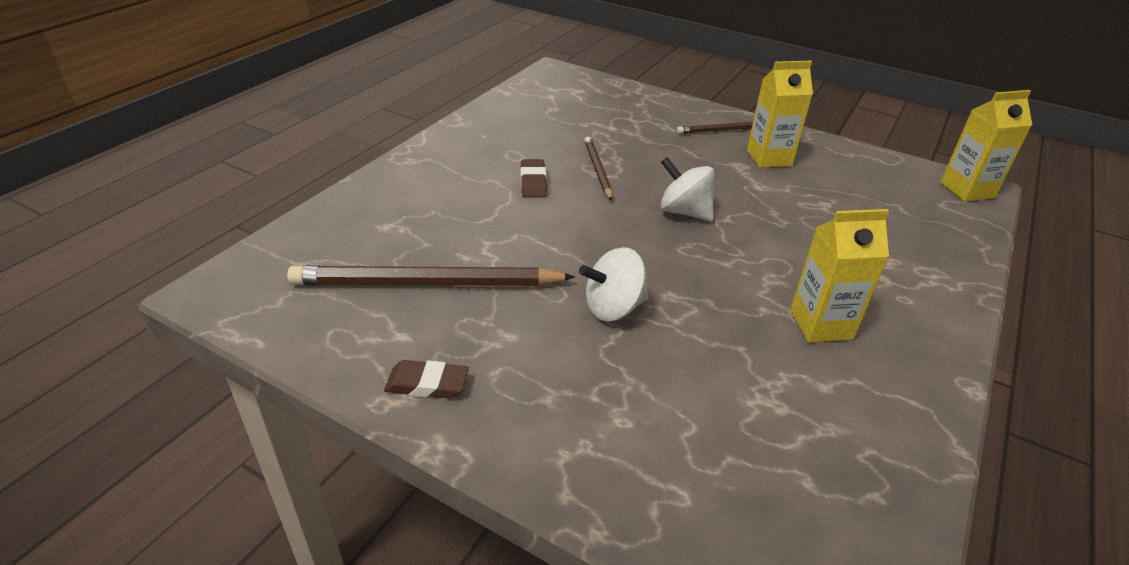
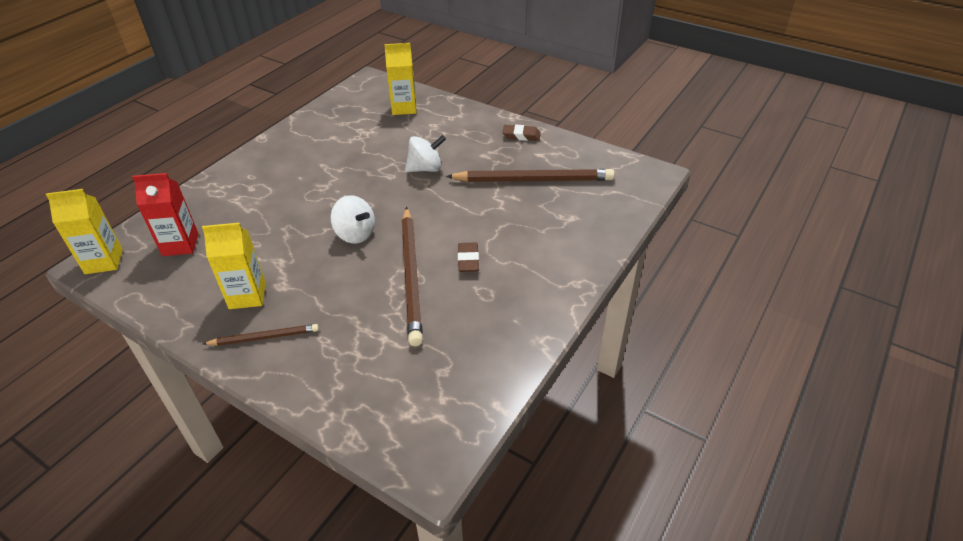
camera: 175 degrees left, 5 degrees up
brown pencil [584,137,612,201] -> brown pencil [402,207,423,346], size x1.87
yellow carton [790,209,889,343] -> yellow carton moved to [384,43,416,115]
none -> red carton [132,173,199,256]

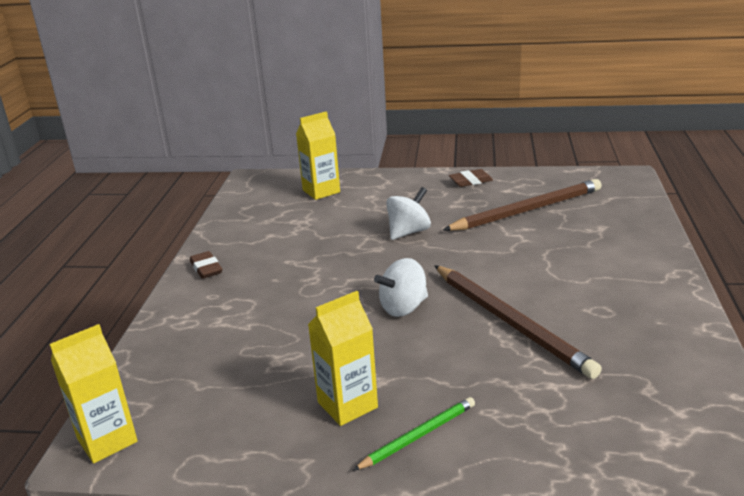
camera: 25 degrees left, 15 degrees down
red carton [132,173,199,256] -> none
brown pencil [203,324,319,346] -> green pencil [353,397,475,471]
white spinning top [330,195,375,244] -> white spinning top turned 135 degrees clockwise [374,258,428,317]
brown eraser [458,242,479,272] -> brown eraser moved to [190,251,222,279]

